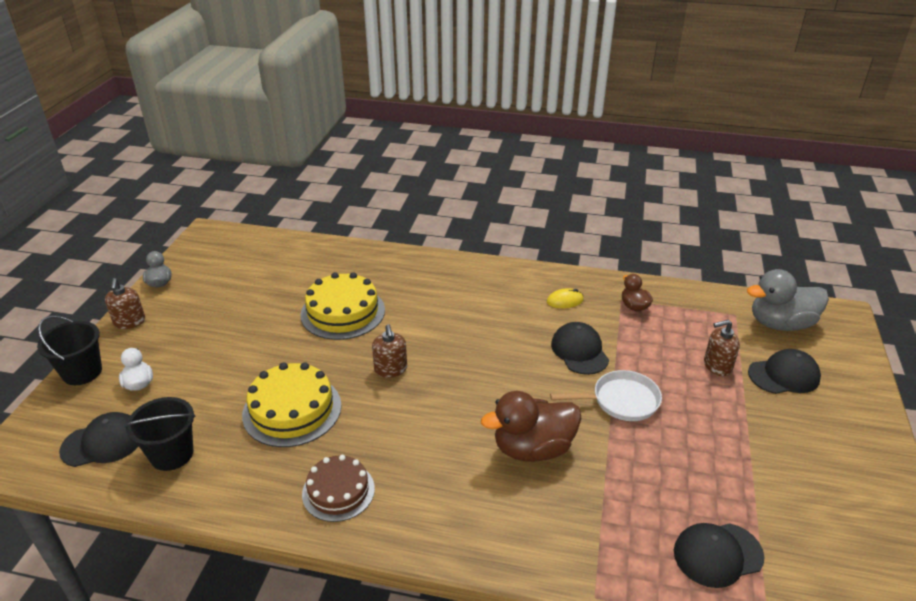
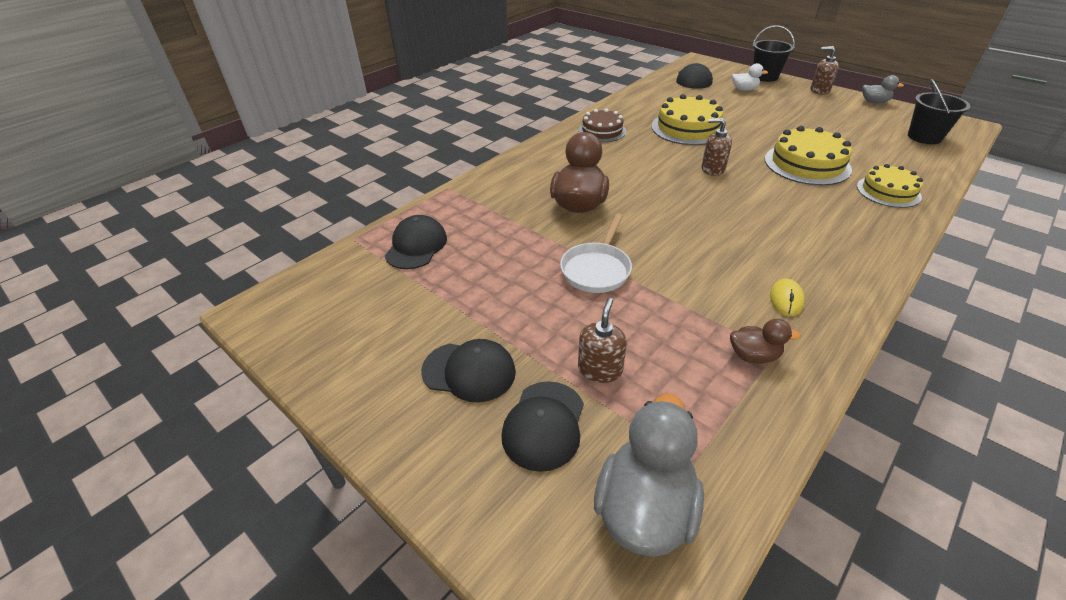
camera: 120 degrees right, 5 degrees up
black bucket [124,397,195,471] -> black bucket moved to [908,79,970,144]
black cap [551,322,609,375] -> black cap moved to [421,339,516,402]
none -> yellow cake [857,164,923,208]

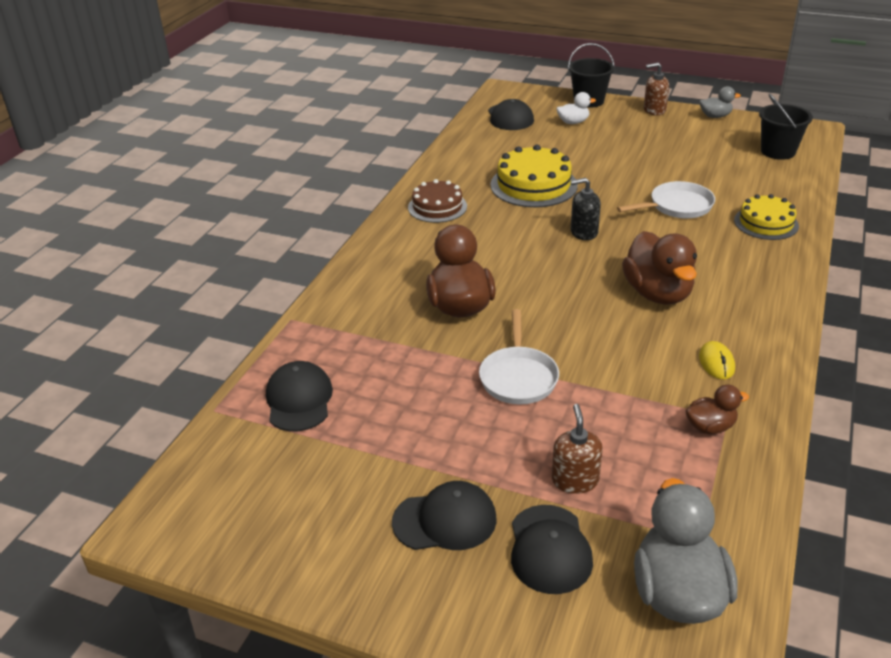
camera: 20 degrees left, 5 degrees down
brown soap dispenser [702,118,732,176] -> black soap dispenser [571,178,601,240]
yellow cake [765,126,852,185] -> white pan [617,181,715,218]
none -> brown duck [622,231,697,305]

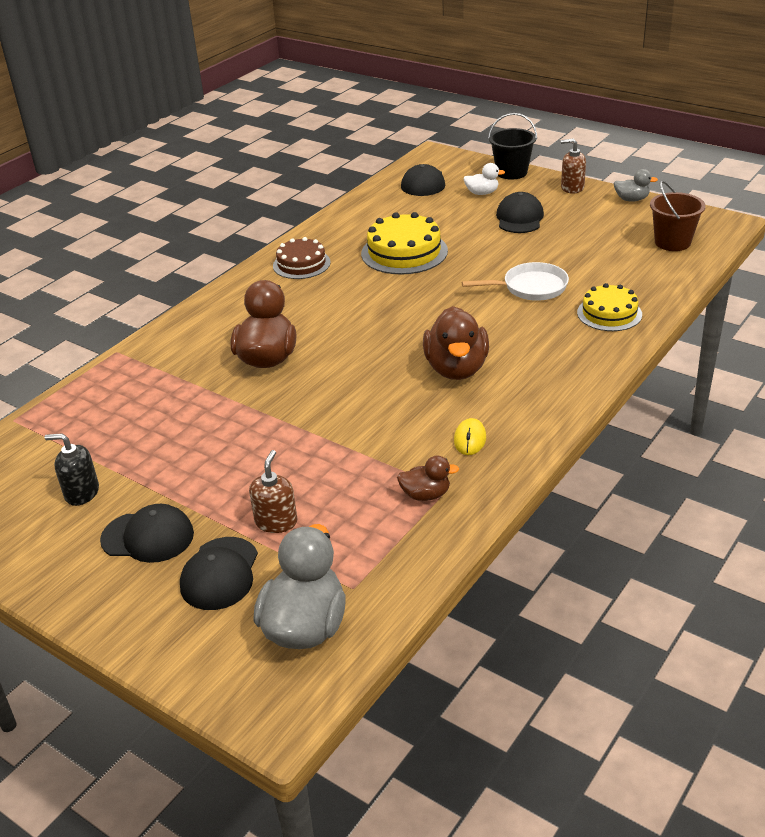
camera: 15 degrees right, 0 degrees up
black cap [266,361,333,431] -> black cap moved to [496,192,544,233]
white pan [479,309,559,405] -> none
black soap dispenser [571,178,601,240] -> black soap dispenser moved to [45,433,99,506]
black bucket [759,93,813,160] -> brown bucket [650,181,705,251]

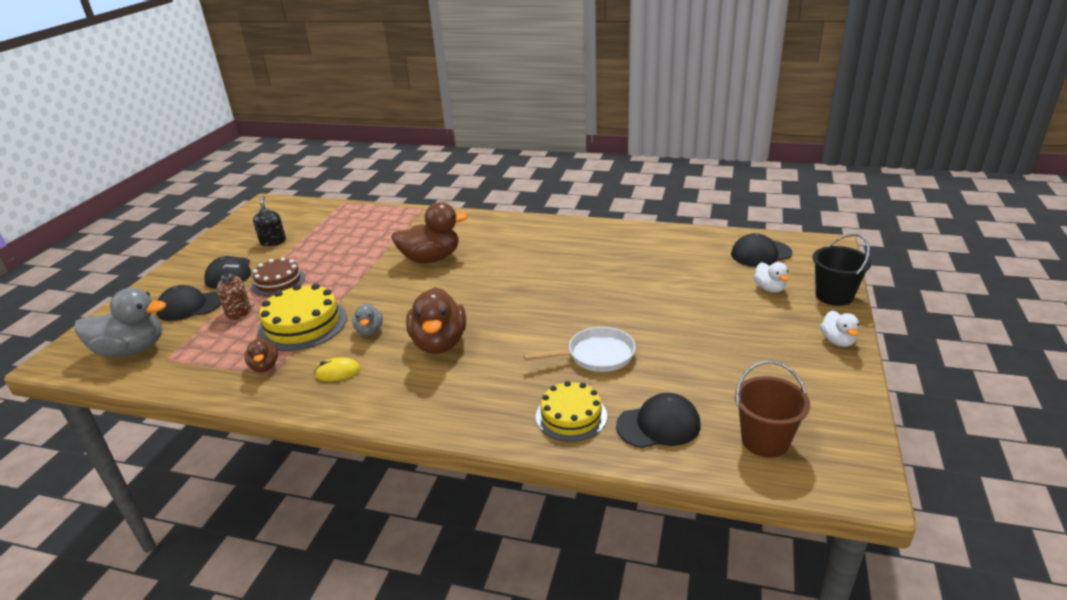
camera: 70 degrees right, 5 degrees down
brown cake [273,237,331,279] -> brown cake moved to [251,257,305,296]
yellow cake [361,212,448,275] -> yellow cake moved to [257,284,347,351]
brown duck [423,306,489,380] -> brown duck turned 75 degrees counterclockwise [406,287,466,354]
white pan [462,262,569,301] -> white pan turned 75 degrees counterclockwise [524,327,636,372]
black cap [496,192,544,233] -> black cap moved to [616,393,701,448]
brown soap dispenser [561,138,586,194] -> white duck [820,311,859,347]
grey duck [613,169,658,202] -> grey duck moved to [352,303,383,336]

